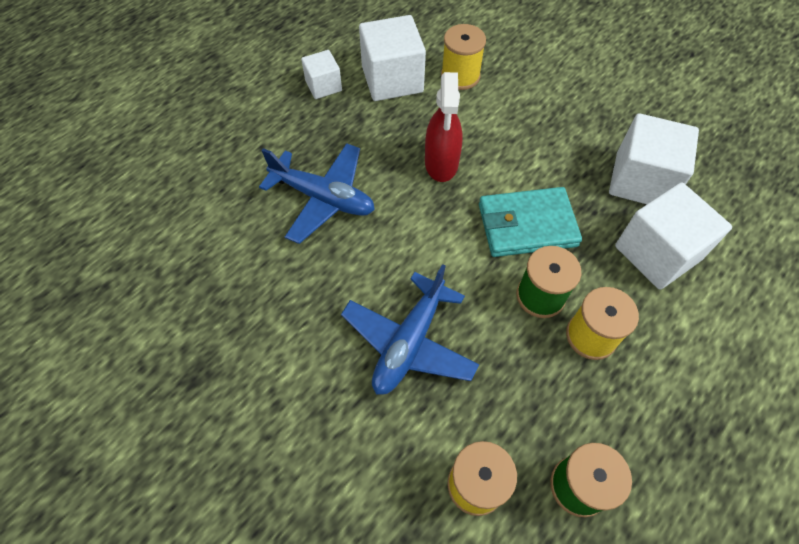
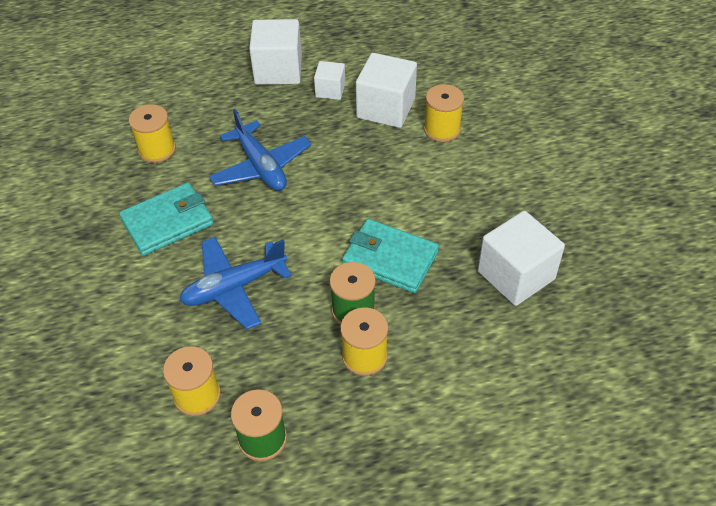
camera: 35 degrees right, 10 degrees down
red spray bottle [425,72,463,182] -> none
white cube [615,182,732,290] -> white cube moved to [249,19,302,85]
none -> turquoise wallet [119,183,214,256]
none -> yellow spool [128,104,176,163]

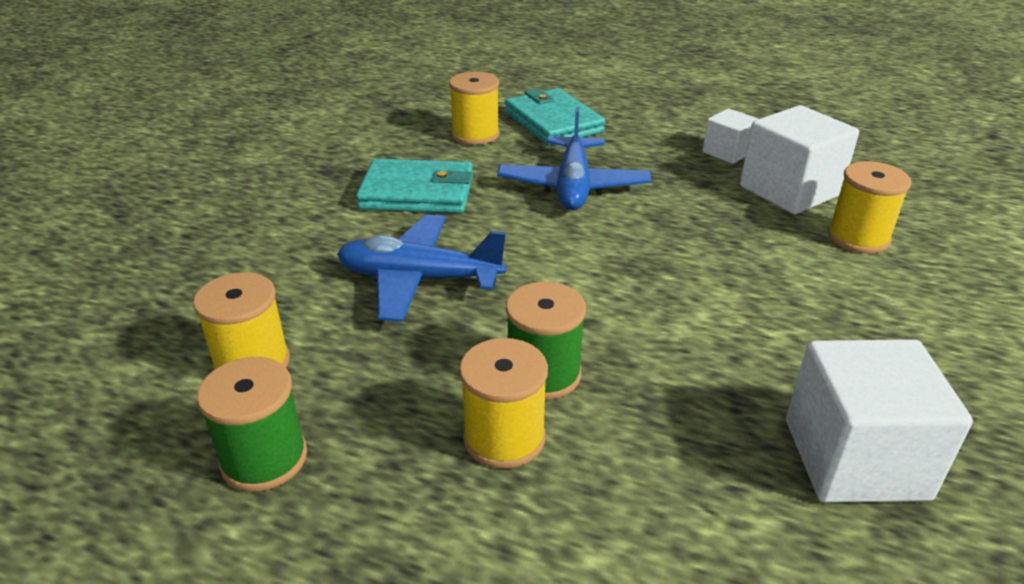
camera: 35 degrees right, 15 degrees down
white cube [249,19,302,85] -> none
turquoise wallet [342,219,439,293] -> turquoise wallet moved to [505,88,605,145]

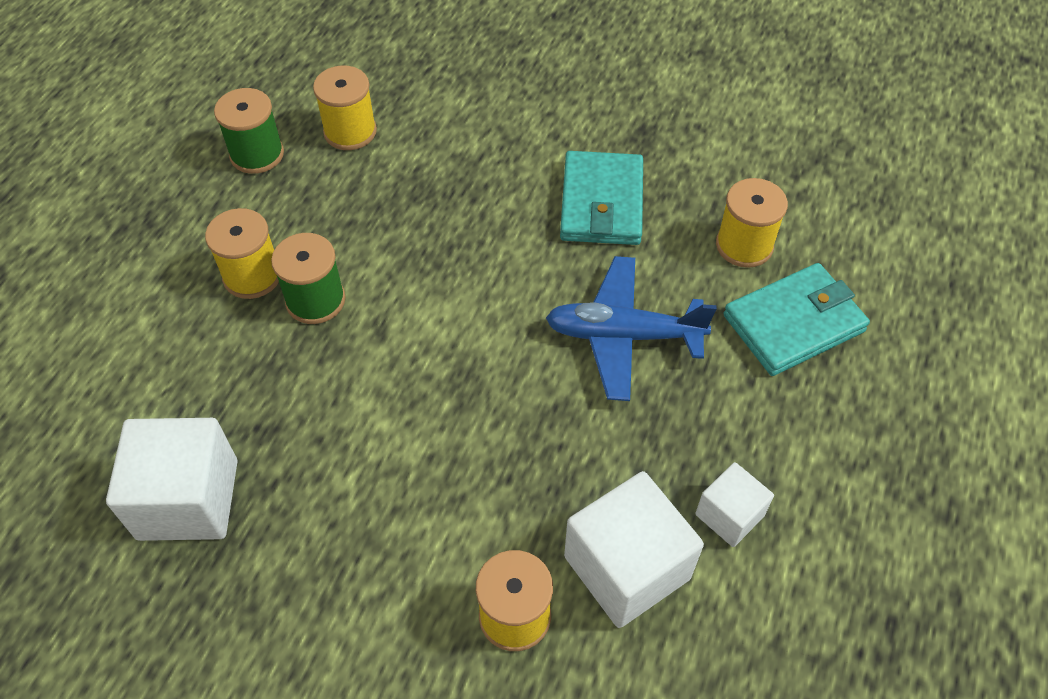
camera: 90 degrees right, 20 degrees up
blue plane [337,214,506,322] -> none

